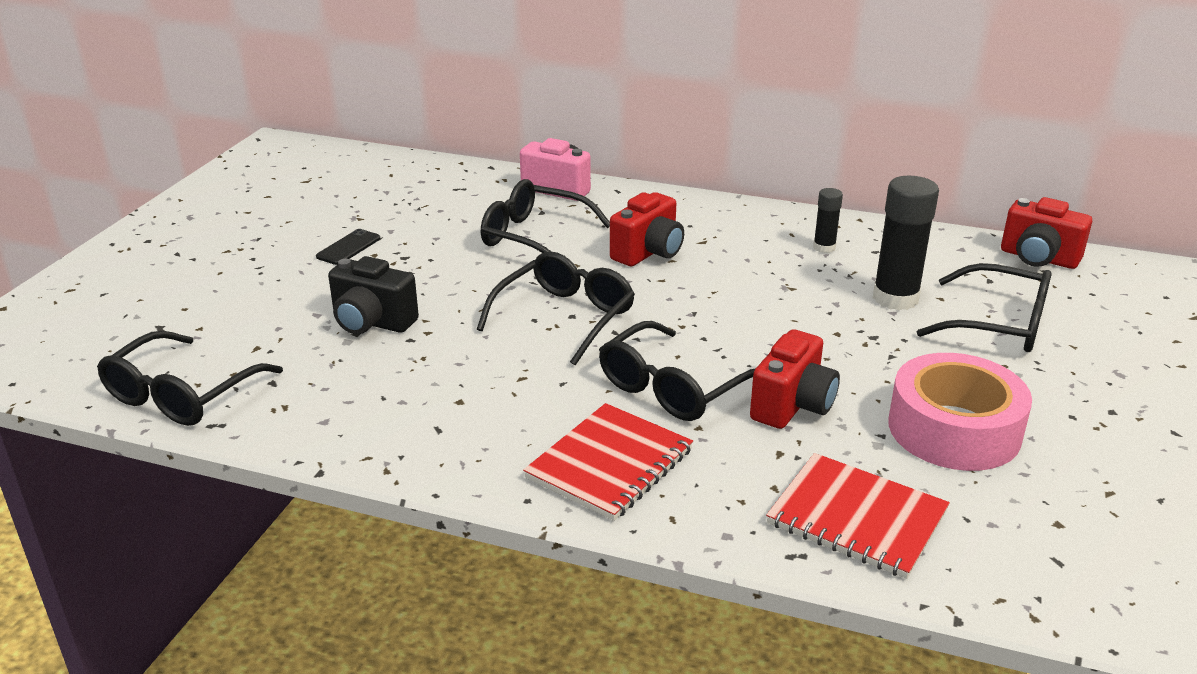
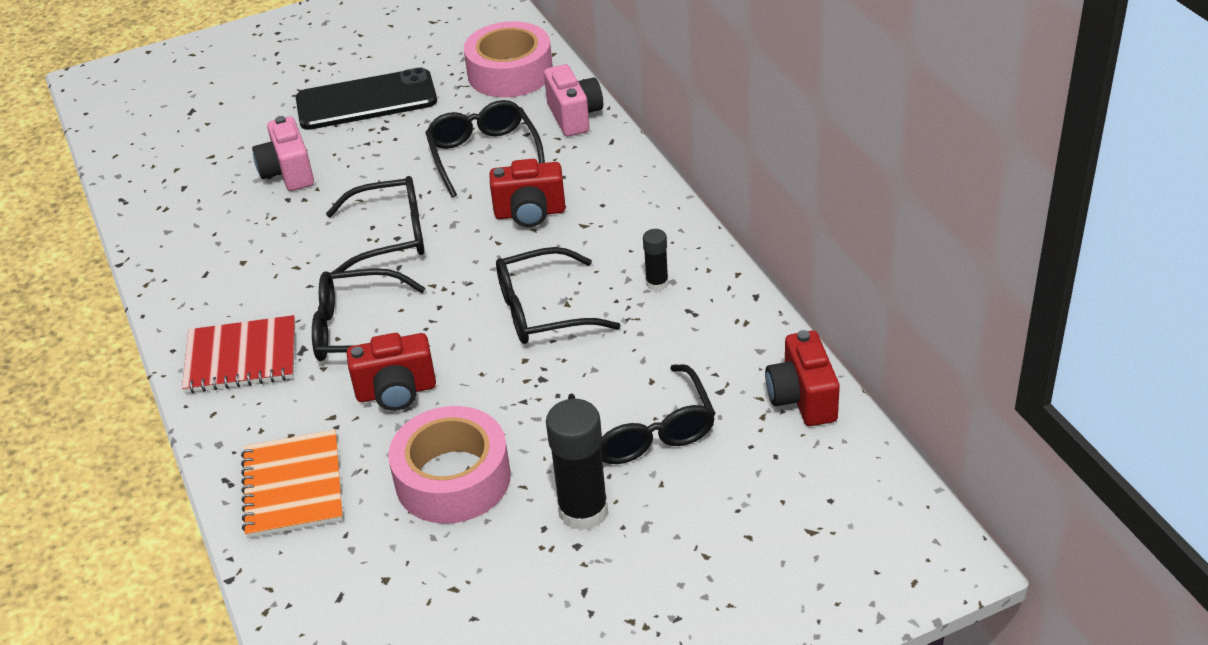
camera: 50 degrees right, 10 degrees up
black glasses [97,331,283,426] -> black glasses moved to [496,247,621,344]
black phone [316,229,380,265] -> black phone [296,67,437,130], size x2.36
black camera [328,256,419,335] -> pink camera [252,116,314,191]
red notebook [766,453,950,579] -> orange notebook [241,430,343,538]
black glue stick [873,176,939,310] -> black glue stick moved to [546,399,608,531]
none -> pink tape [464,21,553,97]

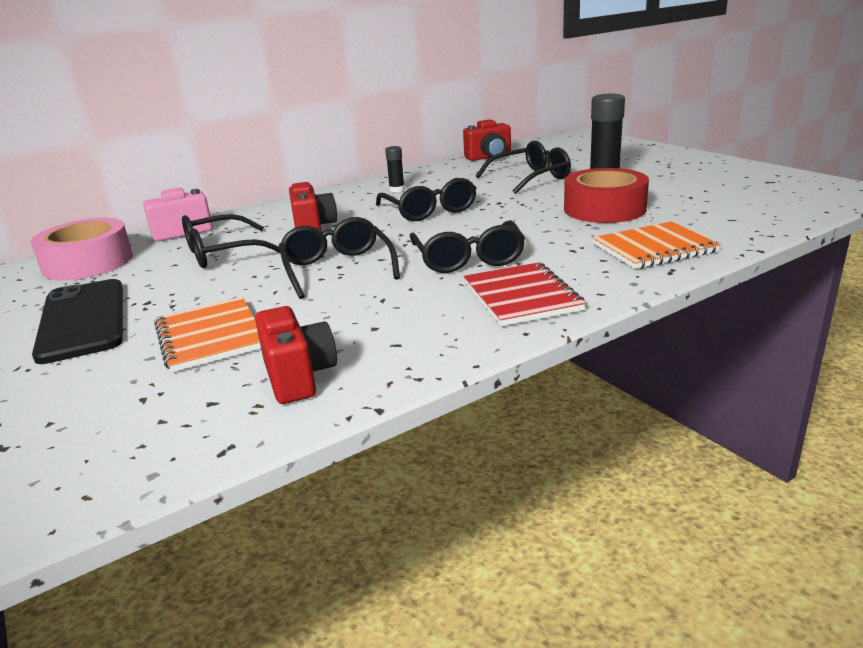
camera: 100 degrees left, 15 degrees down
pink camera [252,116,314,191] -> orange notebook [154,297,261,372]
red camera [347,333,436,411] -> red camera moved to [255,306,337,404]
pink tape [388,406,511,524] -> red tape [564,168,649,223]

